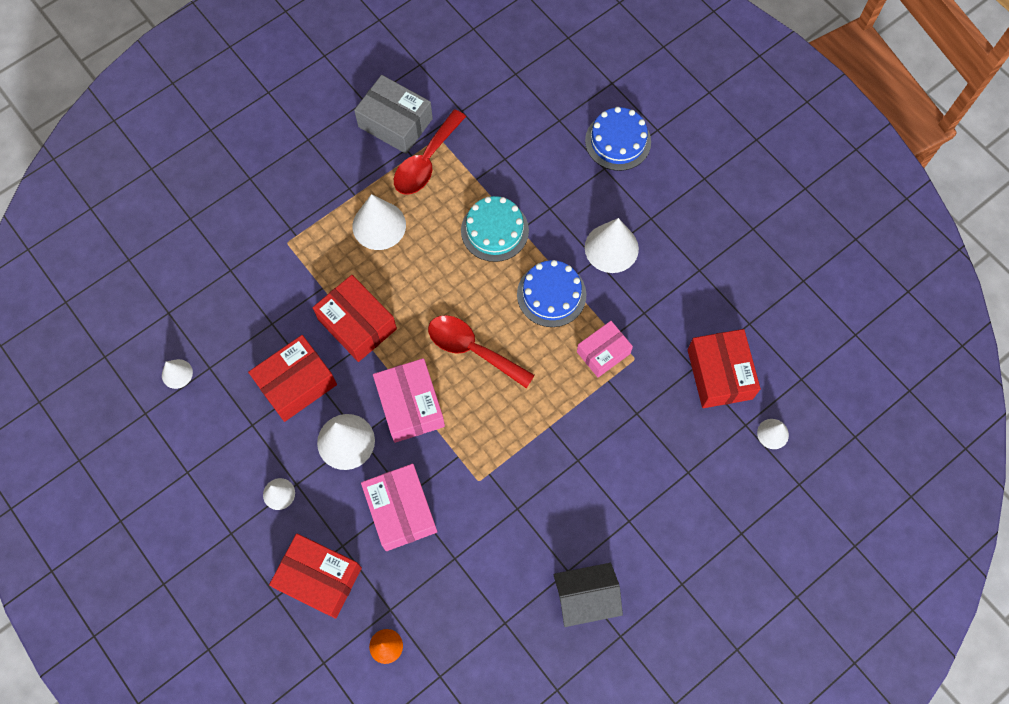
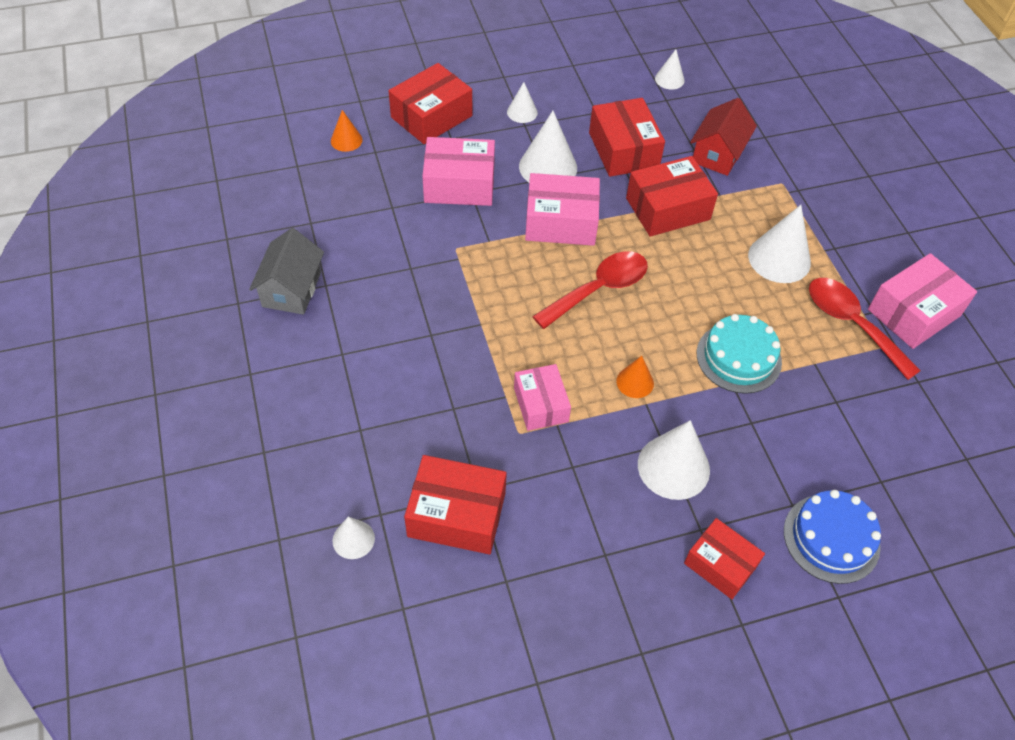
camera: 110 degrees right, 15 degrees down
grey box [354,75,433,154] -> pink box [868,253,977,349]
blue cake [517,260,586,327] -> orange cone [616,356,654,398]
none -> red box [684,518,765,599]
none -> red house [690,98,757,176]

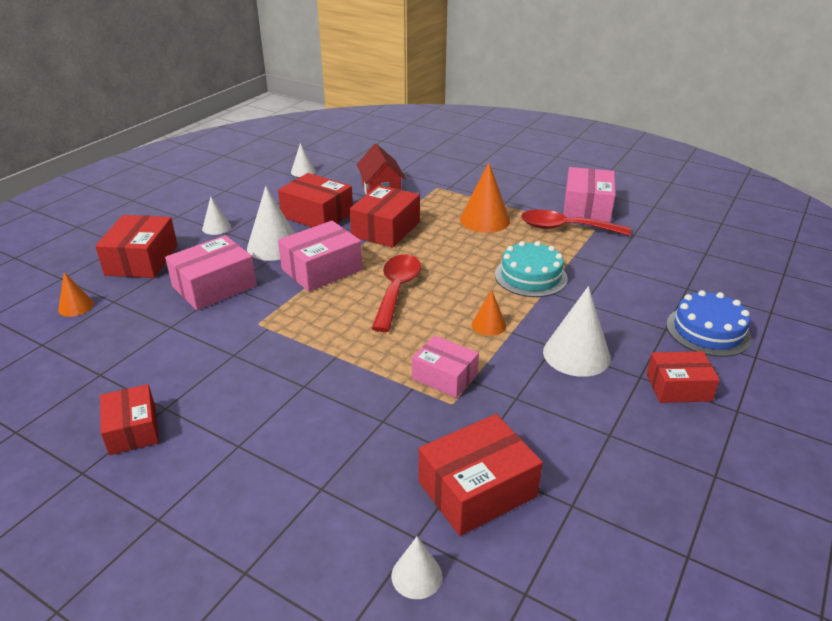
camera: 40 degrees left, 20 degrees down
grey house [249,228,324,315] -> red box [100,384,159,455]
white cone [748,205,811,283] -> orange cone [460,162,510,233]

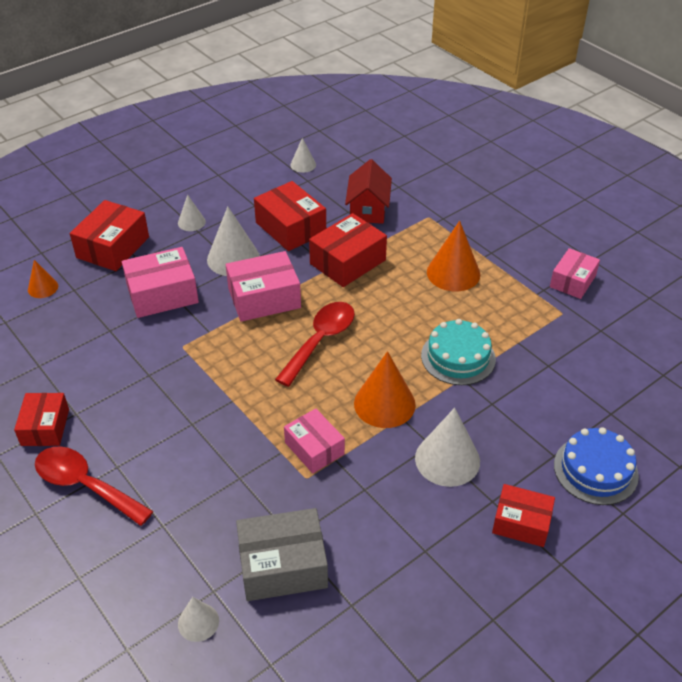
camera: 20 degrees right, 10 degrees up
red box [419,414,543,536] -> grey box [236,508,328,601]
orange cone [472,290,506,336] -> orange cone [354,351,416,428], size x1.82
red spoon [521,209,631,236] -> red spoon moved to [35,446,153,526]
pink box [563,167,615,223] -> pink box [550,248,600,299], size x0.67

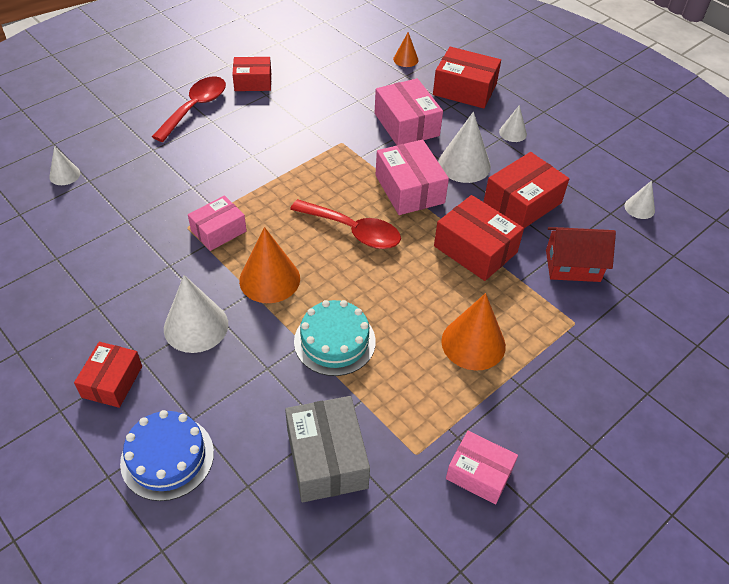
camera: 85 degrees right, 5 degrees up
grey box [236,508,328,601] -> grey box moved to [285,396,370,502]

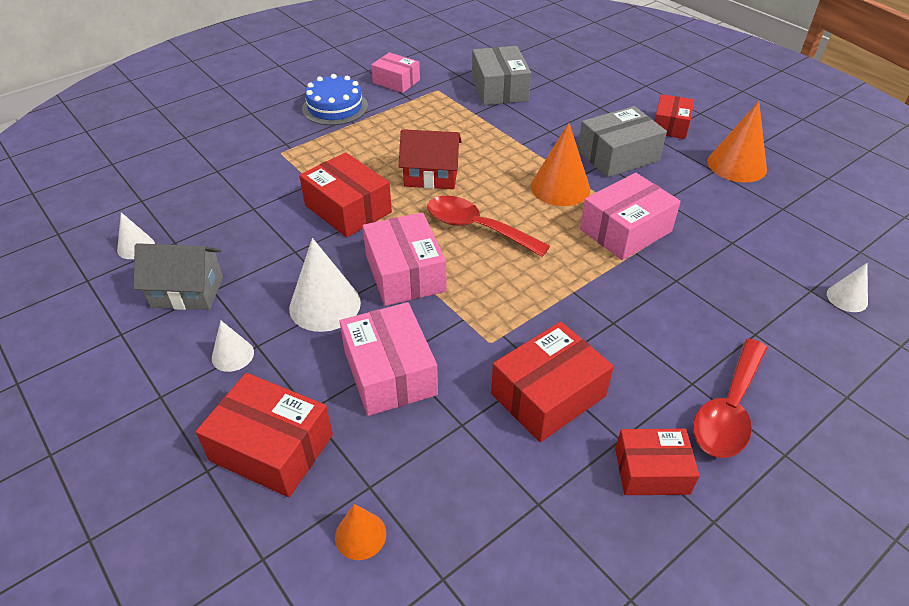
camera: 175 degrees left, 5 degrees down
blue cake [120,410,214,501] -> blue cake moved to [302,74,368,125]
white cone [164,275,228,353] -> grey box [578,106,667,178]
pink box [188,196,247,251] -> pink box [580,173,681,260], size x1.50
turquoise cake [294,300,376,376] -> none
orange cone [441,293,506,371] -> orange cone moved to [708,101,767,182]
red box [483,152,569,228] -> red box moved to [491,322,614,442]
red house [546,227,616,282] -> red house moved to [398,129,462,189]
none -> grey house [134,243,223,310]

